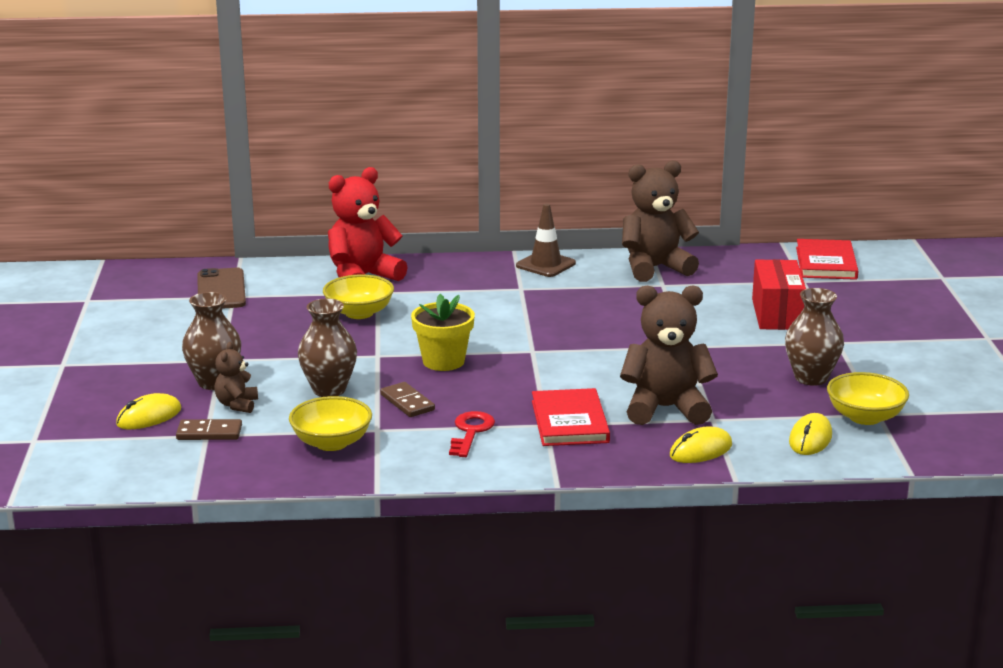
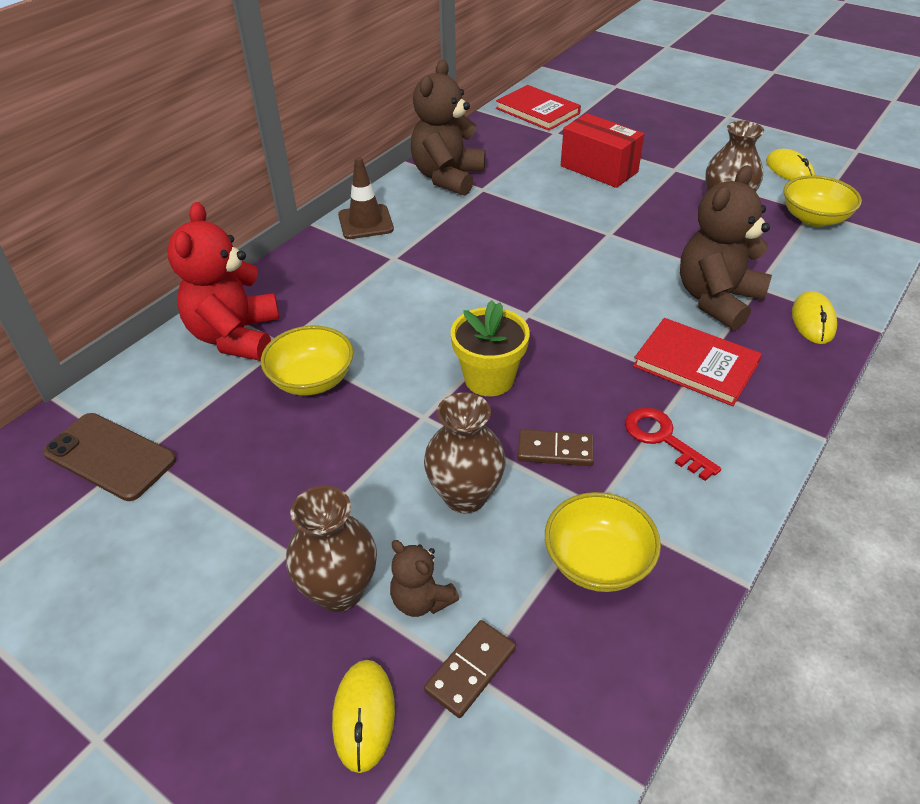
camera: 50 degrees left, 20 degrees up
yellow mouse [789,413,832,455] -> yellow mouse moved to [766,149,815,181]

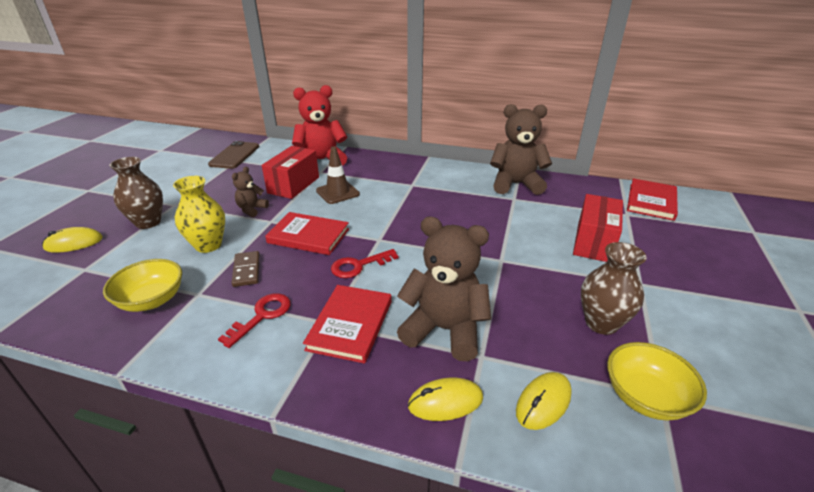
camera: 70 degrees right, 10 degrees down
yellow bowl [261,326,353,395] -> red box [262,146,319,199]
brown traffic cone [338,157,394,239] -> brown traffic cone moved to [316,146,360,204]
brown teddy bear [390,540,459,617] -> brown teddy bear moved to [232,167,269,217]
brown vase [424,392,506,514] -> yellow vase [173,176,225,253]
brown domino [424,620,516,718] -> none
yellow flower pot [451,300,530,396] -> red book [265,212,349,255]
yellow mouse [766,149,815,181] -> yellow mouse moved to [516,372,572,430]
none -> red key [331,249,399,278]

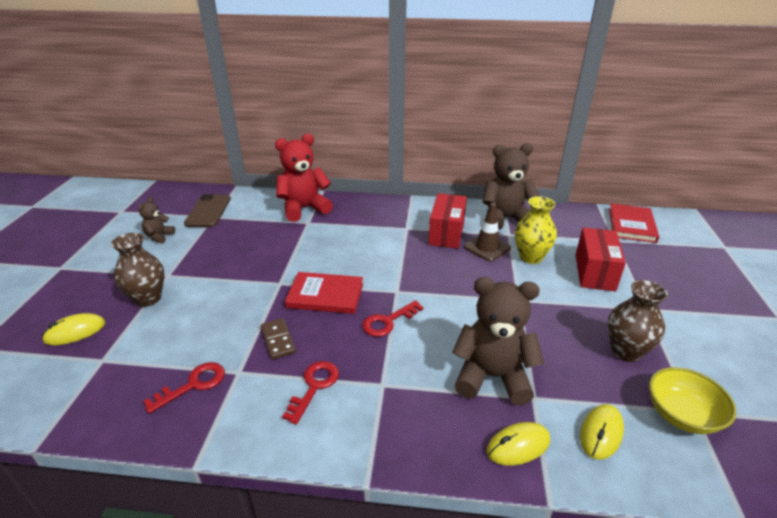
camera: 10 degrees left, 0 degrees up
yellow bowl [103,259,182,312] -> red key [143,362,225,414]
yellow vase [173,176,225,253] -> yellow vase moved to [515,196,557,264]
brown teddy bear [232,167,269,217] -> brown teddy bear moved to [138,197,175,244]
red box [262,146,319,199] -> red box moved to [428,193,467,249]
red book [303,285,392,364] -> none
brown traffic cone [316,146,360,204] -> brown traffic cone moved to [464,203,511,261]

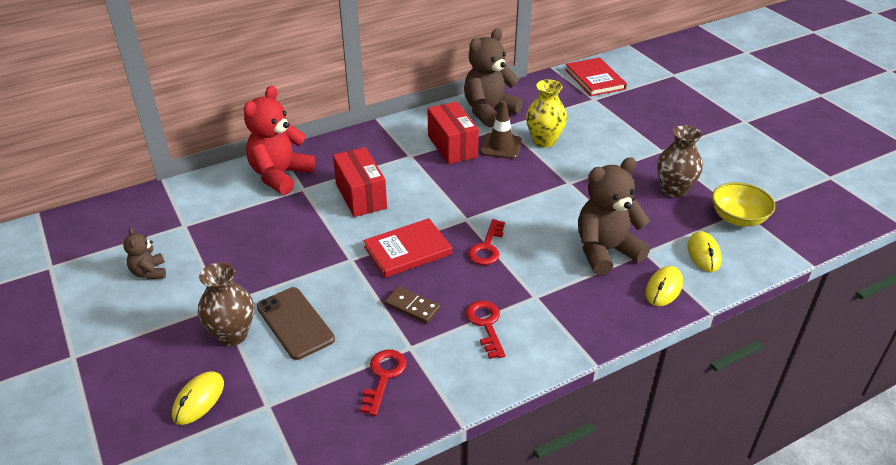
camera: 35 degrees left, 5 degrees up
brown phone [184,194,231,227] -> brown phone moved to [257,287,335,360]
red box [575,227,626,291] -> red box moved to [333,147,387,217]

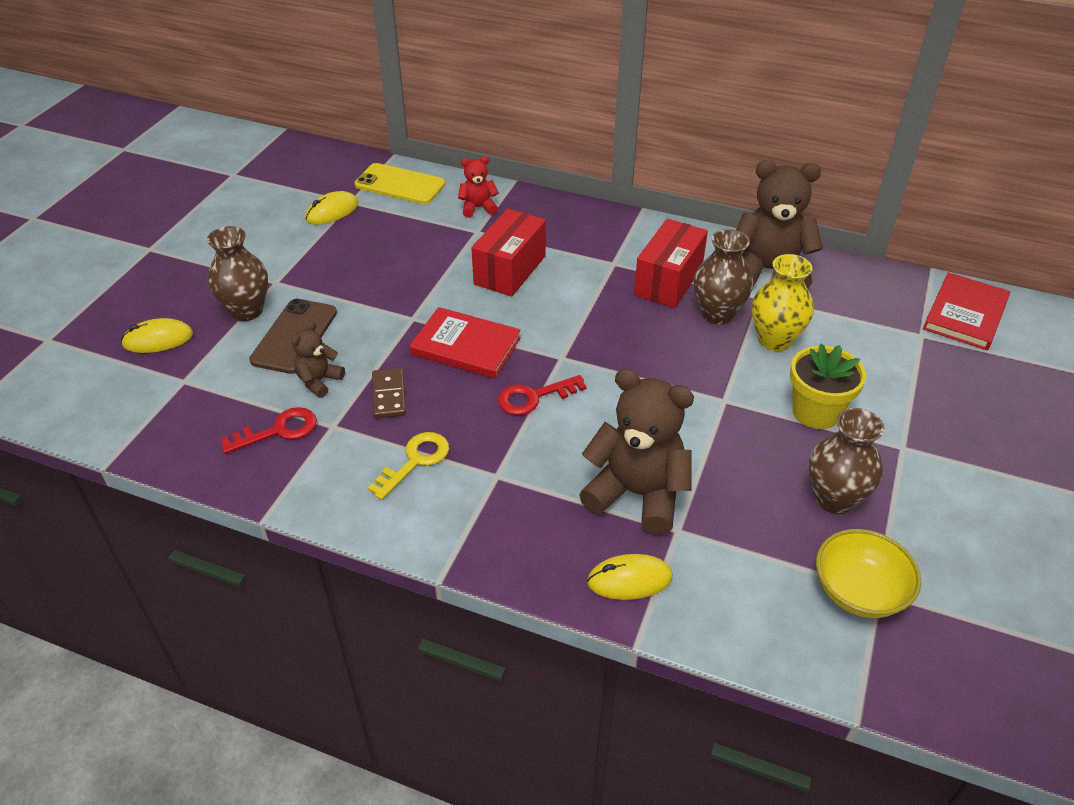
camera: 50 degrees right, 5 degrees up
brown teddy bear [123,227,166,280] -> brown teddy bear moved to [291,321,345,398]
red teddy bear [244,86,315,195] -> red teddy bear [458,156,499,218], size x0.50
red key [466,300,505,359] -> yellow key [368,432,449,500]
brown traffic cone [480,100,522,159] -> brown vase [694,229,753,325]
yellow mouse [688,231,722,272] -> yellow mouse moved to [305,191,358,225]
none -> yellow phone [354,163,445,204]
none -> yellow flower pot [790,343,866,429]

